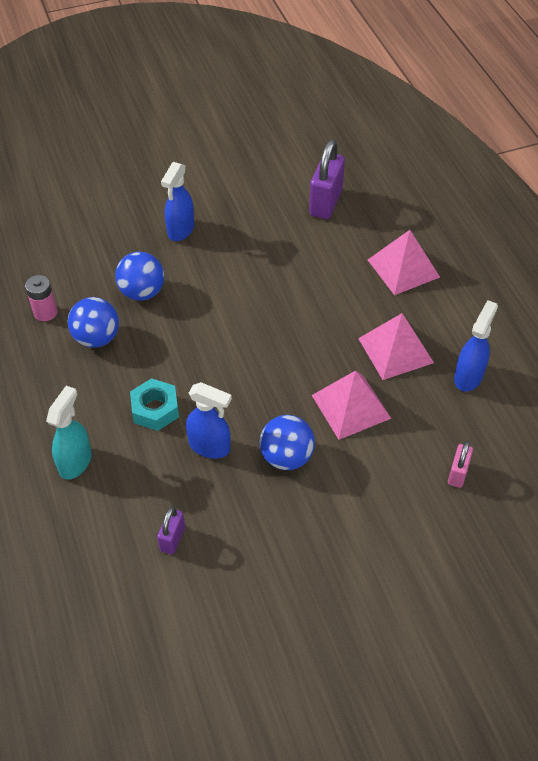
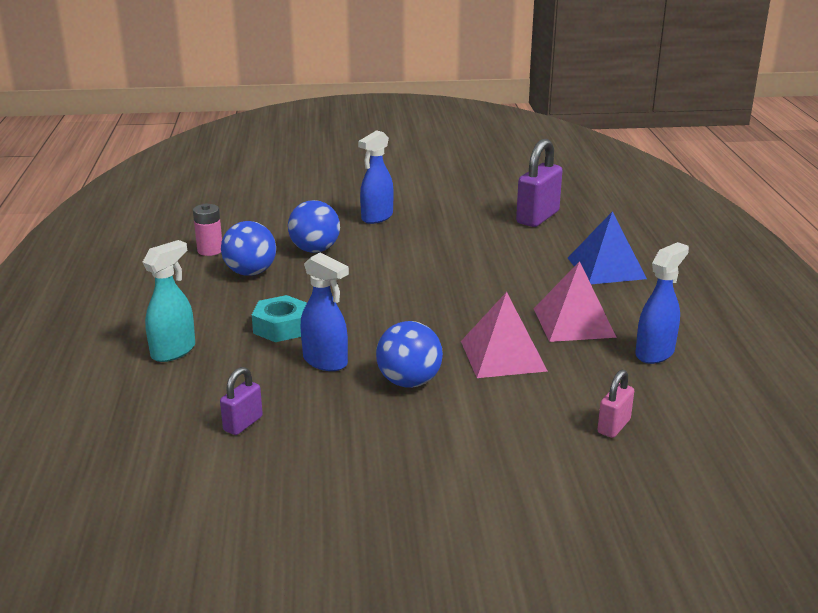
camera: 15 degrees right, 25 degrees down
pink pyramid [368,230,440,295] -> blue pyramid [568,211,647,284]

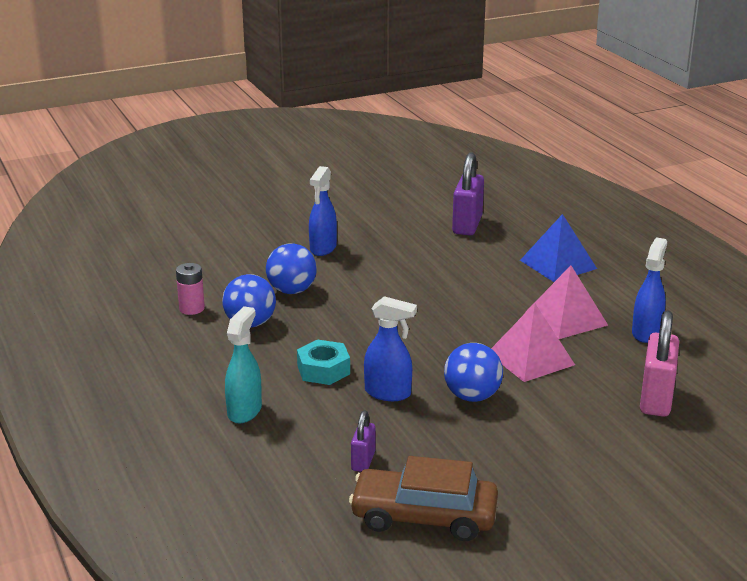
camera: 20 degrees left, 0 degrees up
pink padlock [597,369,634,438] -> pink padlock [640,310,679,417], size x1.83
none -> brown car [349,456,498,541]

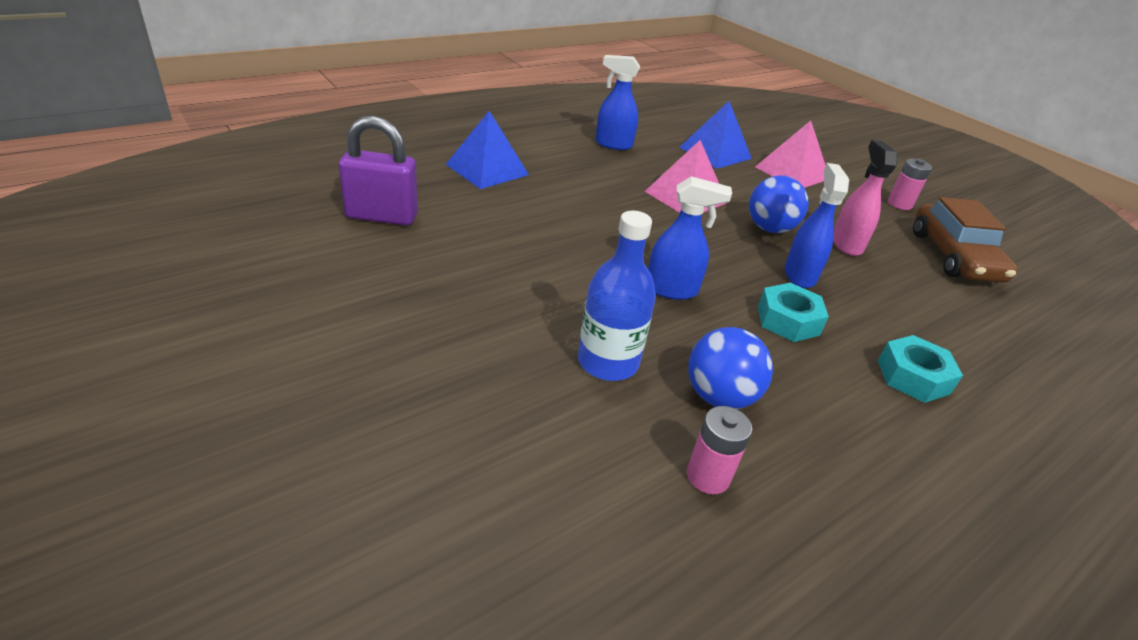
camera: 105 degrees left, 10 degrees up
turquoise spray bottle [225,306,262,423] -> turquoise nut [877,335,963,403]
blue ball [266,243,317,294] -> blue bottle [578,211,656,381]
blue spray bottle [309,166,337,256] -> blue spray bottle moved to [648,176,732,300]
purple padlock [351,410,375,472] -> none
pink pyramid [525,265,608,339] -> pink pyramid moved to [755,121,826,188]
pink padlock [640,310,679,417] -> blue pyramid [679,101,752,169]
none -> pink spray bottle [833,140,897,256]
none -> pink battery [888,159,932,210]

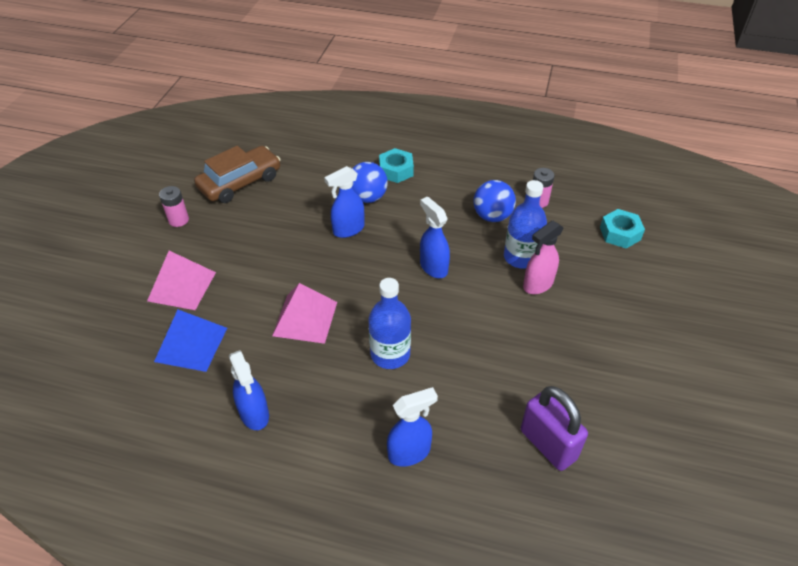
camera: 125 degrees left, 10 degrees up
blue pyramid [446,111,529,189] -> blue spray bottle [387,387,438,467]
blue ball [749,175,809,233] -> blue ball moved to [352,162,388,203]
turquoise nut [758,283,829,342] -> turquoise nut moved to [600,209,645,249]
pink spray bottle [833,140,897,256] -> pink spray bottle moved to [523,221,564,294]
none -> blue bottle [369,278,411,369]

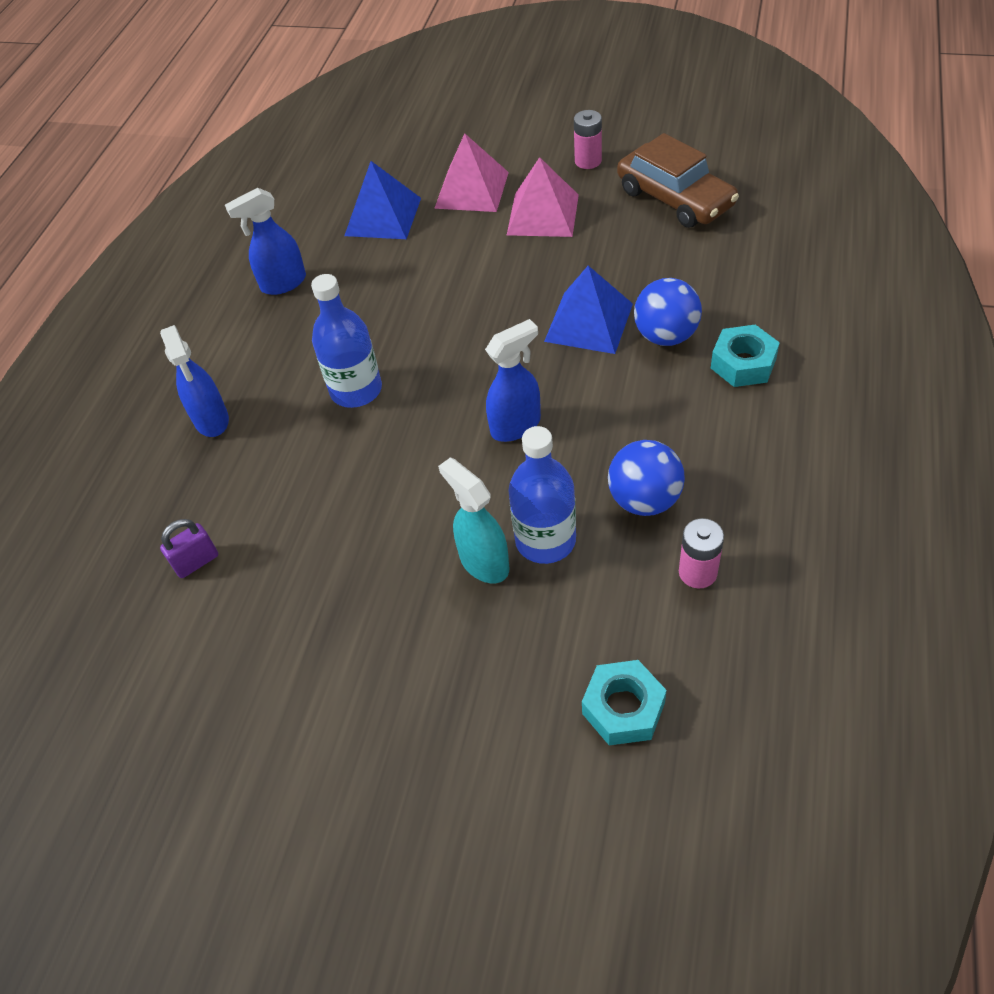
camera: 95 degrees right, 5 degrees up
pink pyramid [272,283,337,344] -> pink pyramid moved to [507,157,579,237]
blue spray bottle [324,166,364,238] -> blue pyramid [544,266,633,354]
purple padlock [521,386,588,471] -> purple padlock [160,519,218,578], size x0.55
pink spray bottle [523,221,564,294] -> turquoise spray bottle [438,457,509,583]

